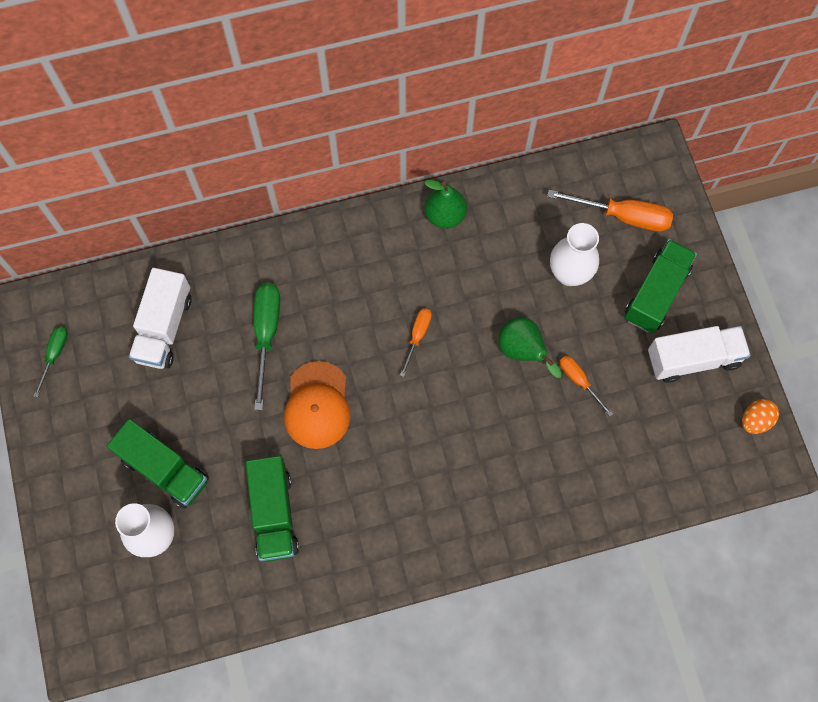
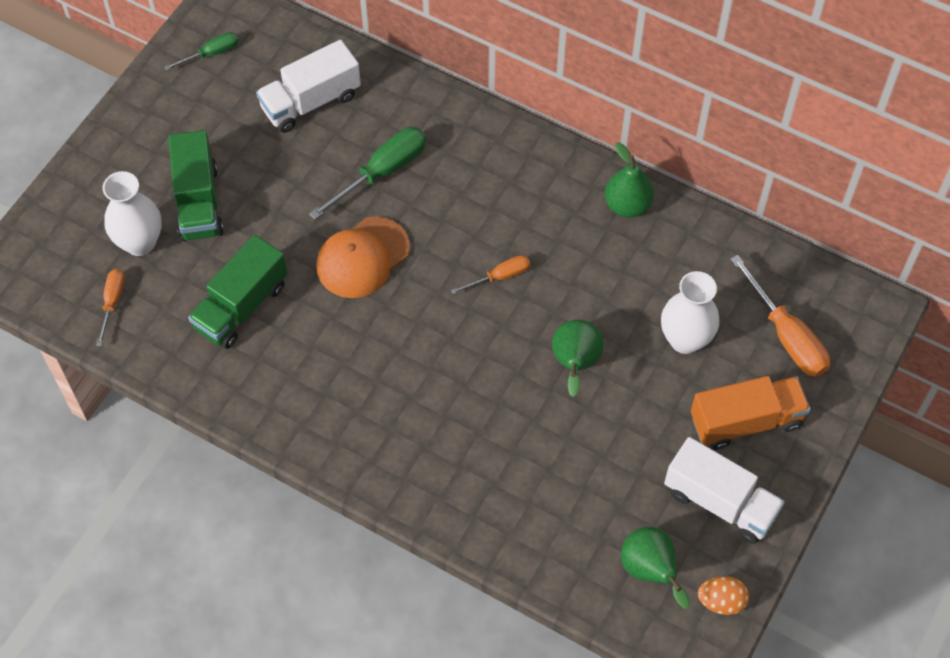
camera: 45 degrees right, 10 degrees down
orange screwdriver [559,356,613,416] -> orange screwdriver moved to [96,269,125,347]
green truck [624,239,697,333] -> orange truck [691,376,811,450]
none -> green pear [621,527,690,609]

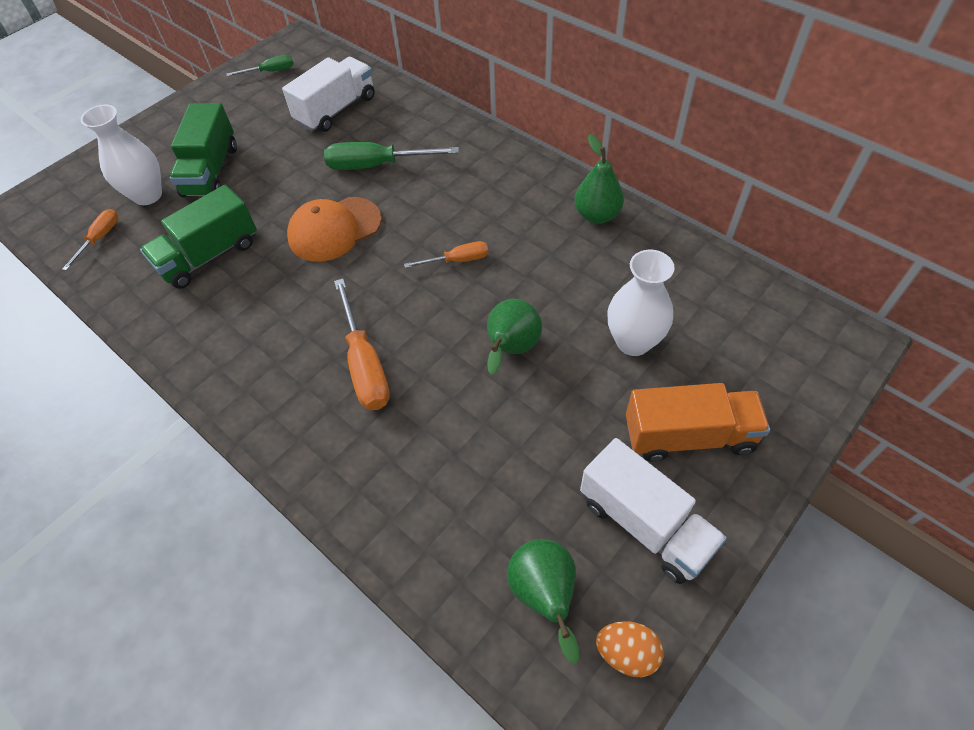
camera: 15 degrees right, 5 degrees down
white truck [256,40,361,133] -> white truck turned 150 degrees clockwise [282,57,375,132]
green screwdriver [309,127,426,220] -> green screwdriver turned 150 degrees counterclockwise [324,142,459,170]
orange screwdriver [730,255,830,377] -> orange screwdriver moved to [334,279,390,410]

